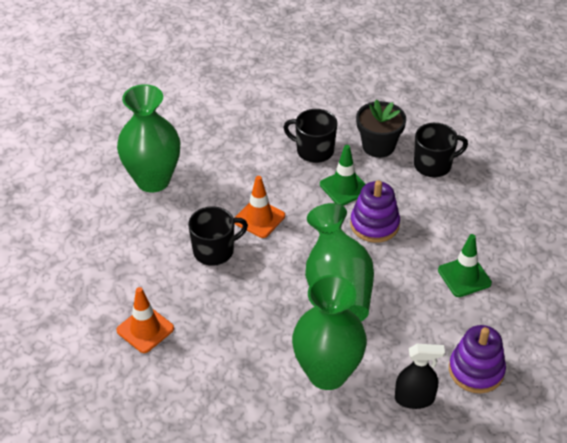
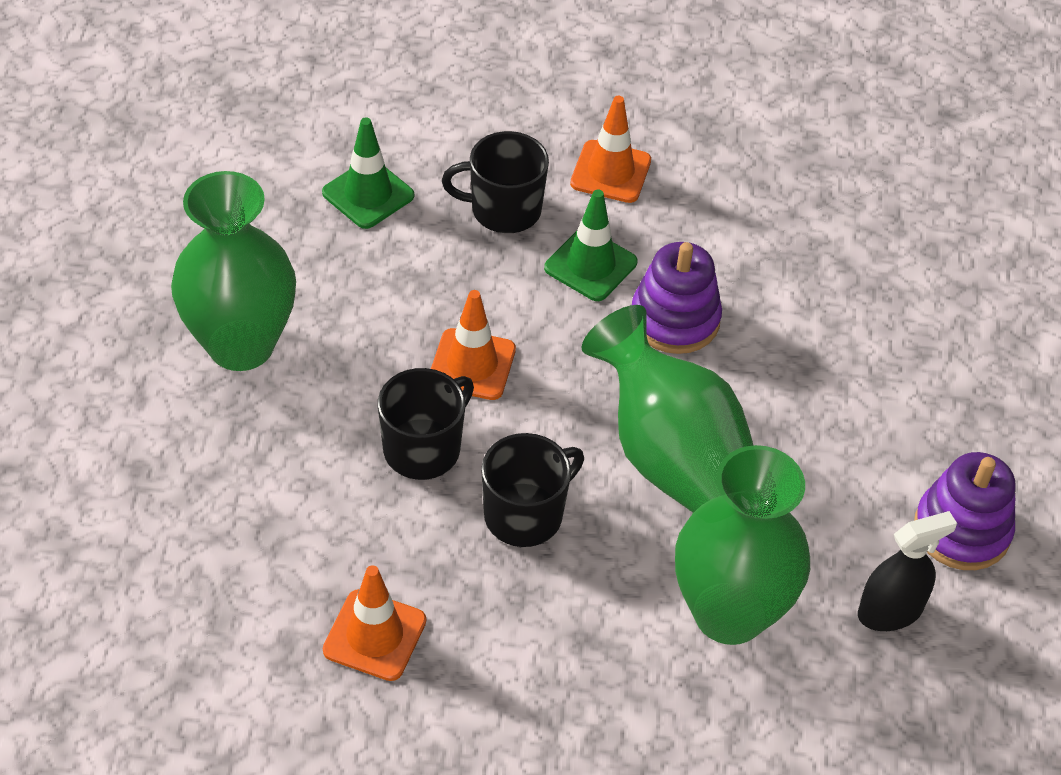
camera: 25 degrees left, 5 degrees up
black flower pot [356,100,406,158] -> orange traffic cone [570,96,651,203]
black mug [414,123,468,177] -> black mug moved to [481,433,584,547]
green traffic cone [438,234,492,297] -> green traffic cone moved to [322,118,414,229]

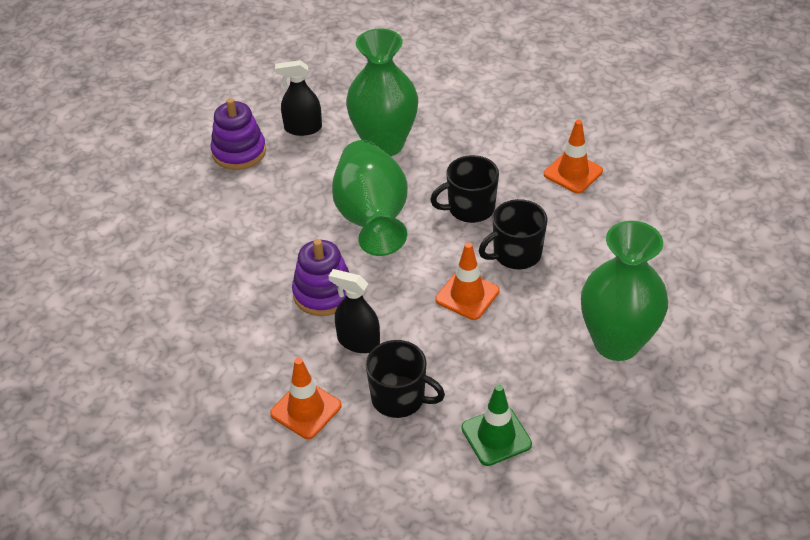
camera: 155 degrees left, 5 degrees down
green traffic cone [544,189,637,301] -> black spray bottle [329,269,380,353]

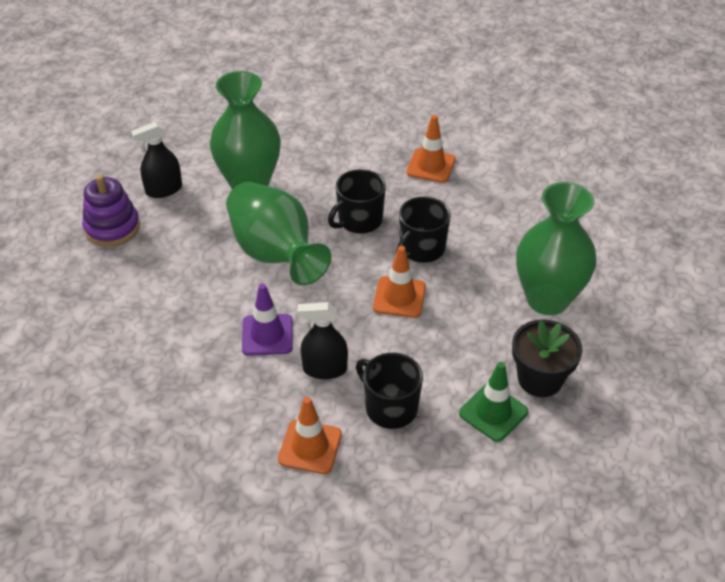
camera: 25 degrees left, 0 degrees up
purple stacking toy [292,239,350,316] -> purple traffic cone [242,284,293,356]
black mug [365,340,445,418] -> black mug turned 135 degrees counterclockwise [356,353,423,429]
none -> black flower pot [512,319,583,397]

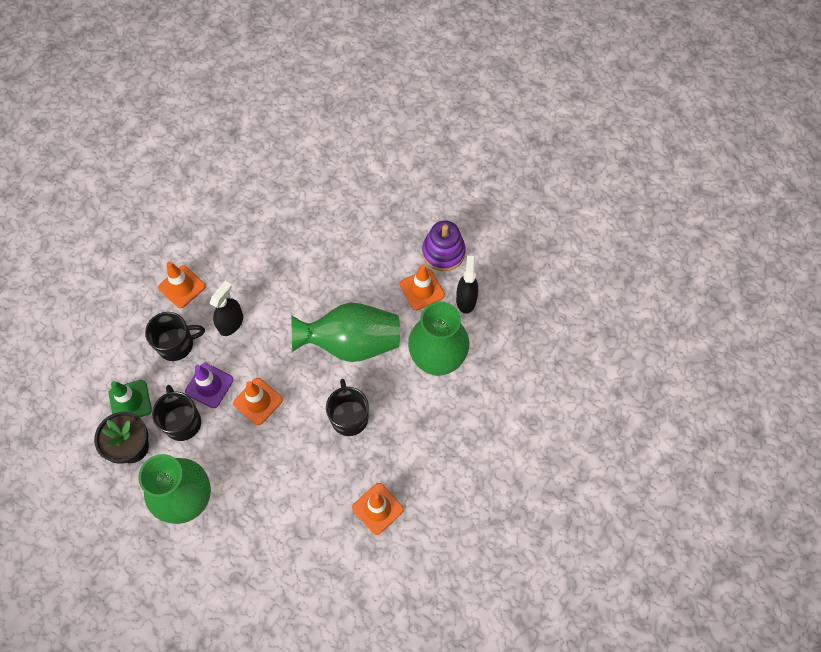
camera: 120 degrees right, 20 degrees up
purple traffic cone [242,284,293,356] -> purple traffic cone moved to [185,363,233,408]
black mug [396,197,451,263] -> black mug moved to [152,385,201,441]
none -> orange traffic cone [400,264,445,310]

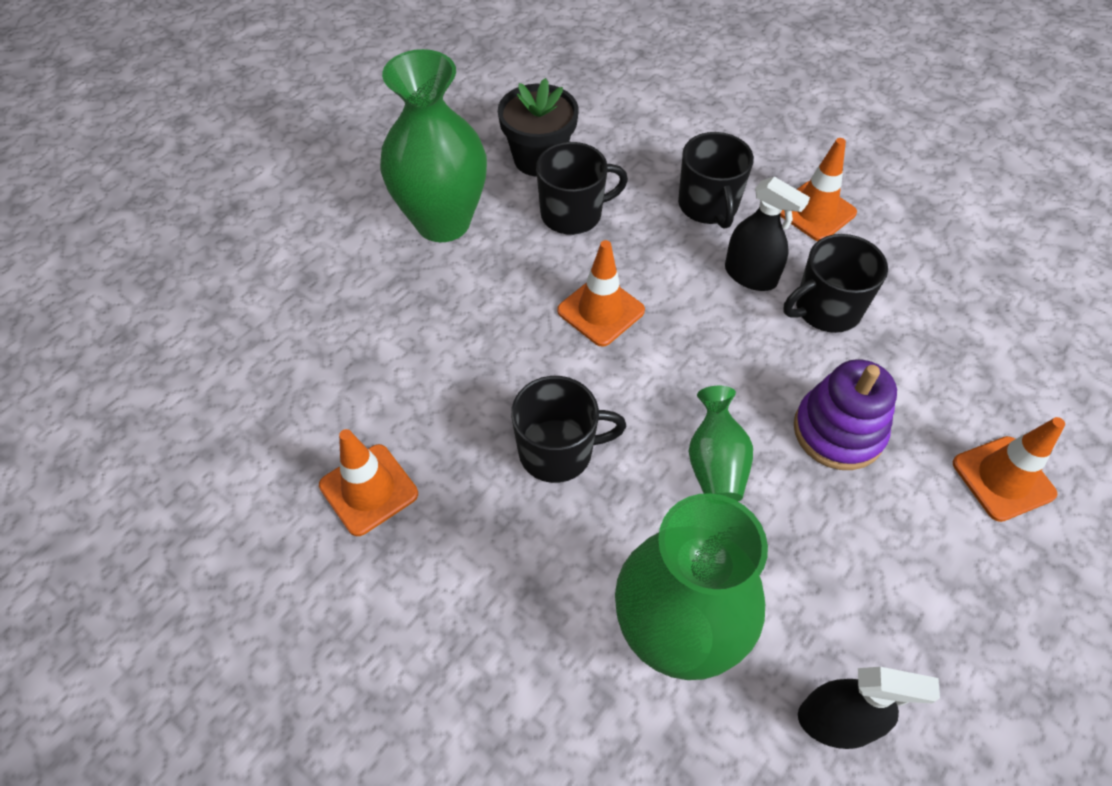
camera: 95 degrees right, 10 degrees down
green traffic cone [109,380,152,417] -> none
purple traffic cone [185,363,233,408] -> none
green vase [291,303,400,362] -> green vase [689,386,753,501], size x0.52
orange traffic cone [400,264,445,310] -> orange traffic cone moved to [953,417,1065,522]
purple stacking toy [422,220,466,271] -> purple stacking toy moved to [794,359,897,470]
none -> black mug [783,234,888,333]

